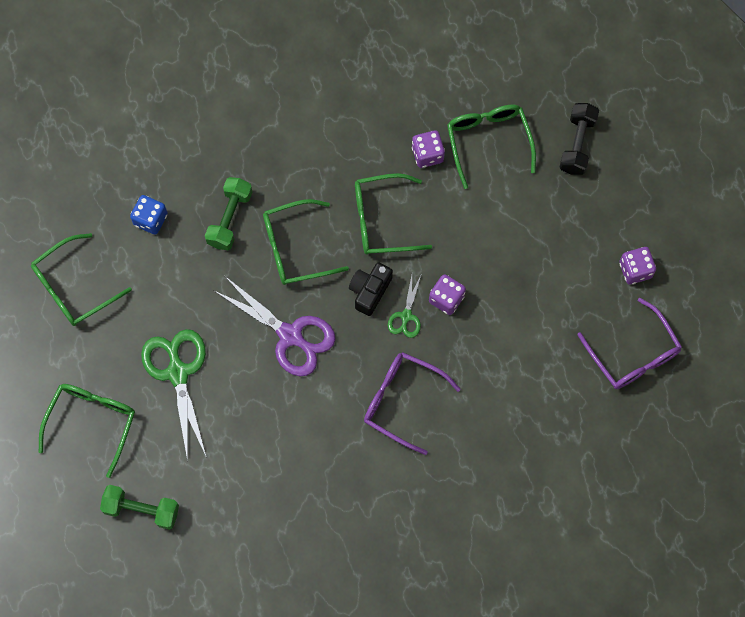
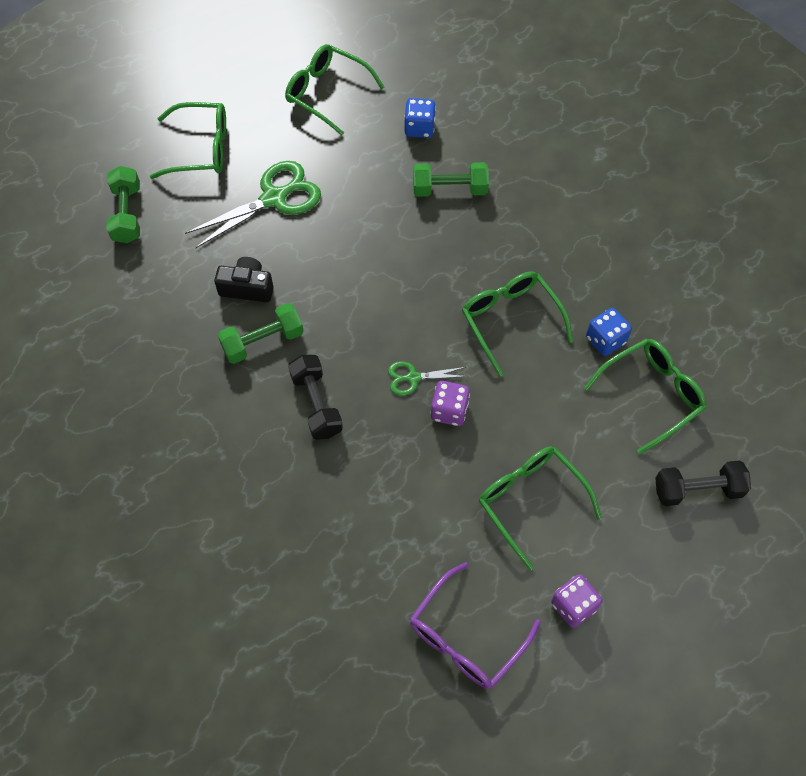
camera: 70 degrees right, 10 degrees down
purple scissors [213,276,336,376] -> none
green glasses [263,199,349,285] -> green glasses moved to [479,446,602,570]
black camera [349,262,393,316] -> black camera moved to [214,257,274,302]
purple glasses [364,352,461,455] -> black dumbbell [288,355,343,440]
purple dice [412,130,445,168] -> blue dice [586,308,632,356]
none -> green dumbbell [218,303,304,364]

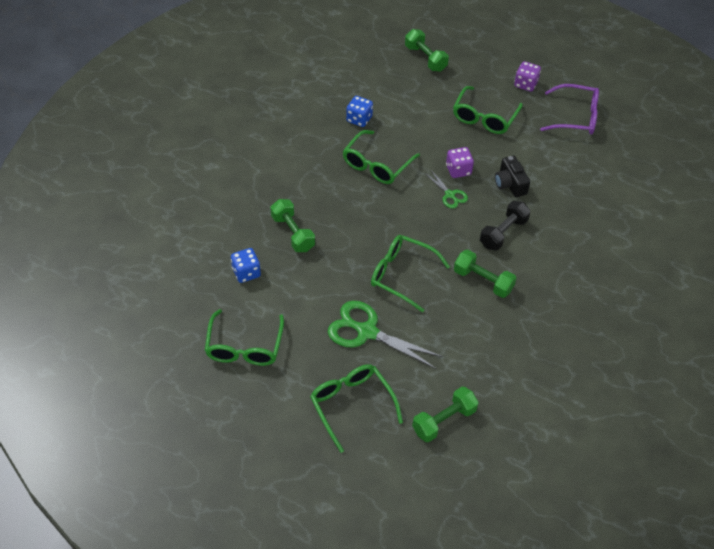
camera: 120 degrees left, 10 degrees down
black camera [214,257,274,302] -> black camera moved to [495,155,530,197]
green glasses [584,339,707,454] -> green glasses moved to [371,235,450,312]
black dumbbell [655,460,751,506] -> green dumbbell [405,29,449,71]

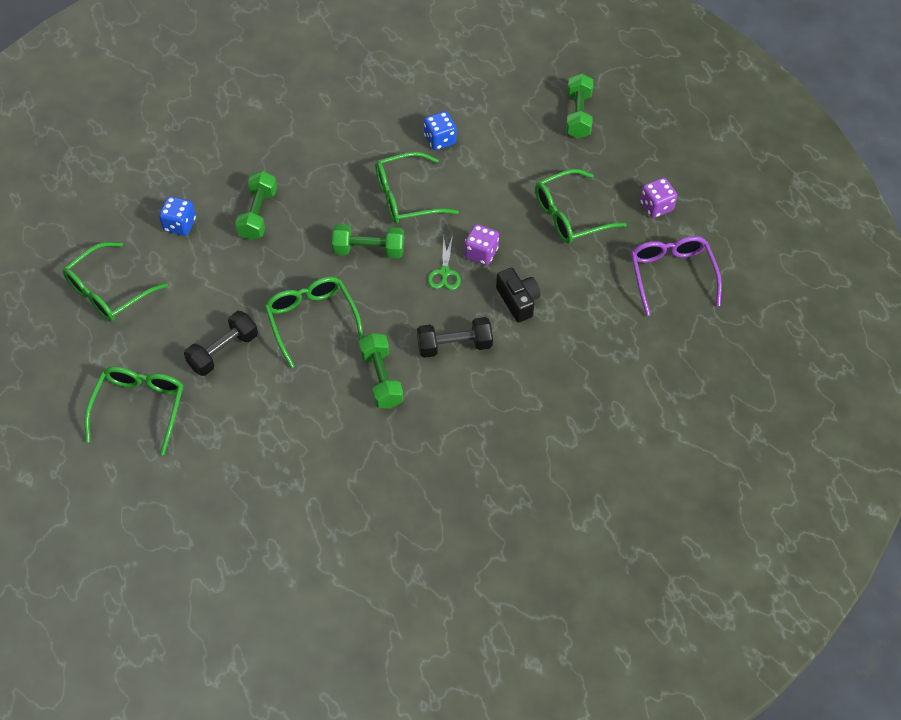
camera: 40 degrees right, 5 degrees up
green scissors [328,301,443,369] -> black dumbbell [184,311,258,376]
green dumbbell [412,387,479,442] -> green dumbbell moved to [332,224,404,258]
black camera [495,155,530,197] -> black camera turned 135 degrees clockwise [496,268,541,322]
purple glasses [540,84,599,134] -> purple glasses turned 150 degrees counterclockwise [631,236,722,316]

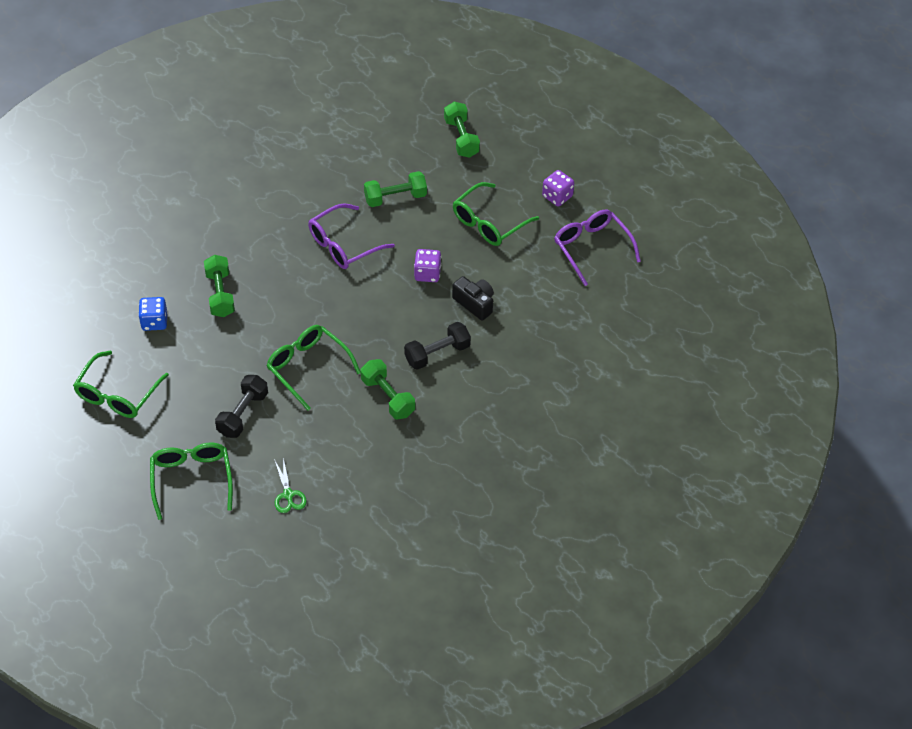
camera: 20 degrees left, 5 degrees down
green dumbbell [332,224,404,258] -> green dumbbell moved to [364,171,427,207]
green glasses [375,152,459,224] -> purple glasses [308,203,395,269]
blue dice [424,111,457,150] -> none
green scissors [428,235,461,290] -> green scissors moved to [274,458,307,513]

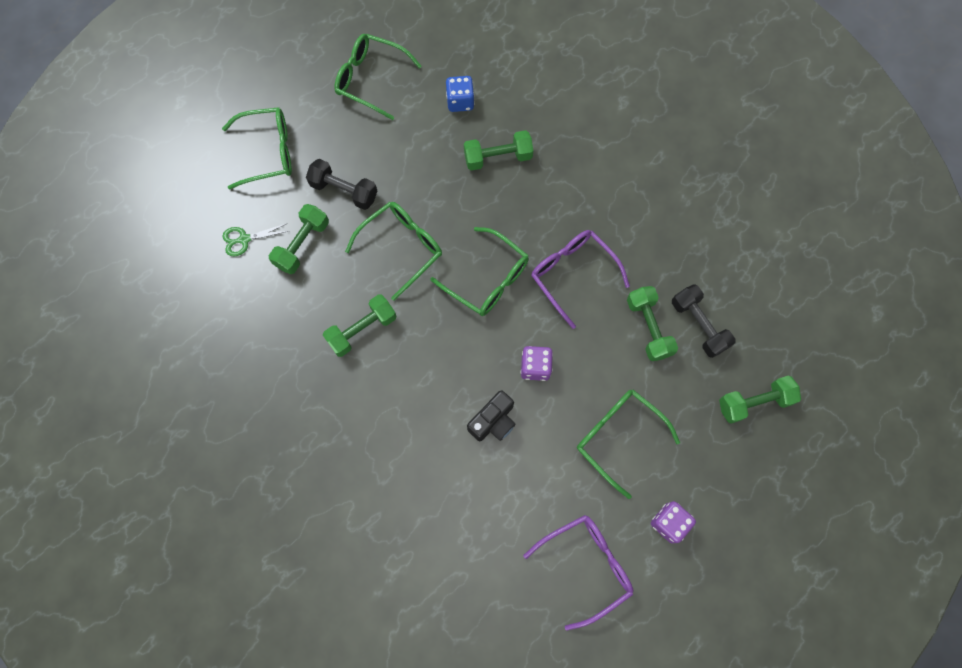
camera: 90 degrees right, 20 degrees up
black dumbbell [404,322,471,370] -> black dumbbell moved to [672,284,736,358]
none -> green dumbbell [269,204,329,274]
none -> green glasses [431,227,529,316]

